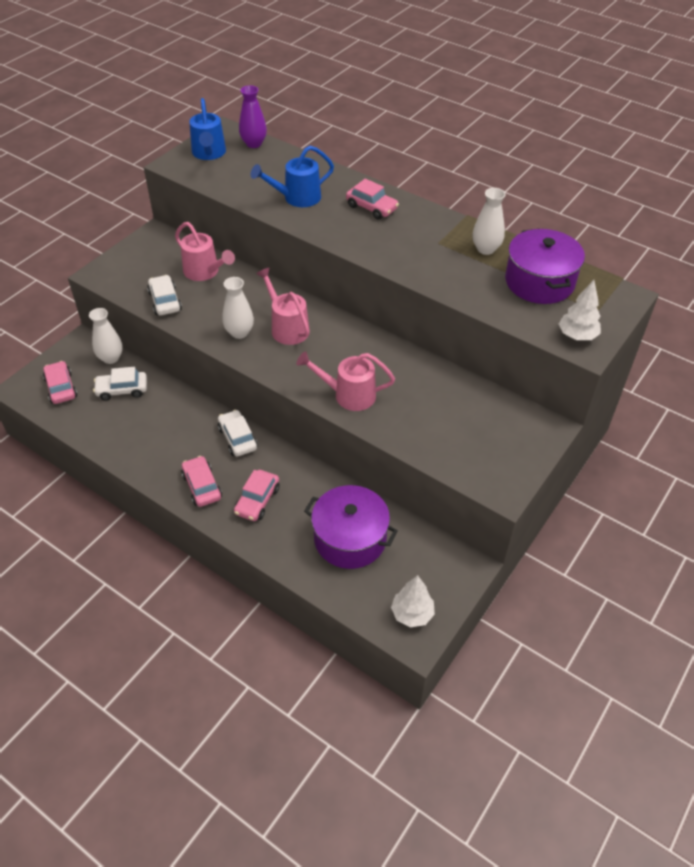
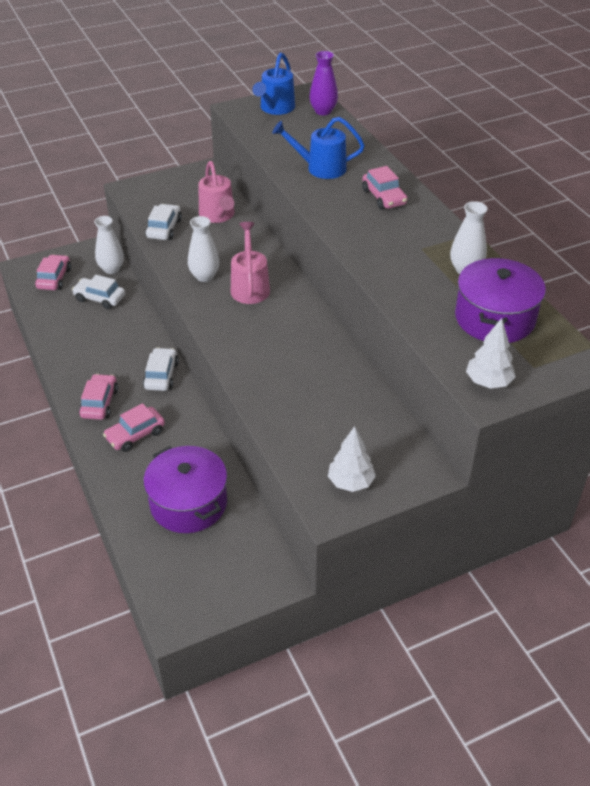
camera: 30 degrees right, 5 degrees down
pink watering can [296,351,395,411] -> none
white tree [391,575,435,628] -> white tree moved to [328,426,376,492]

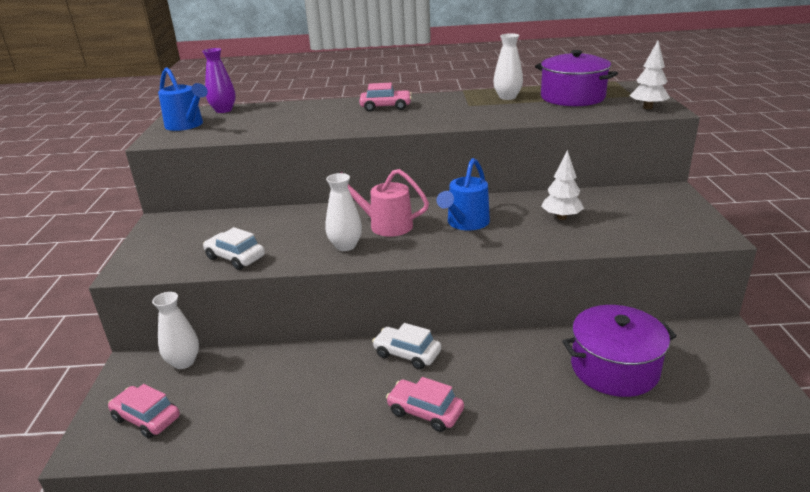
camera: 65 degrees left, 15 degrees down
white car [72,275,125,309] -> none
pink car [103,403,165,452] -> none
pink watering can [198,161,235,223] -> none
blue watering can [272,117,365,179] -> blue watering can moved to [437,158,490,230]
white tree [328,426,376,492] -> white tree moved to [541,150,584,220]

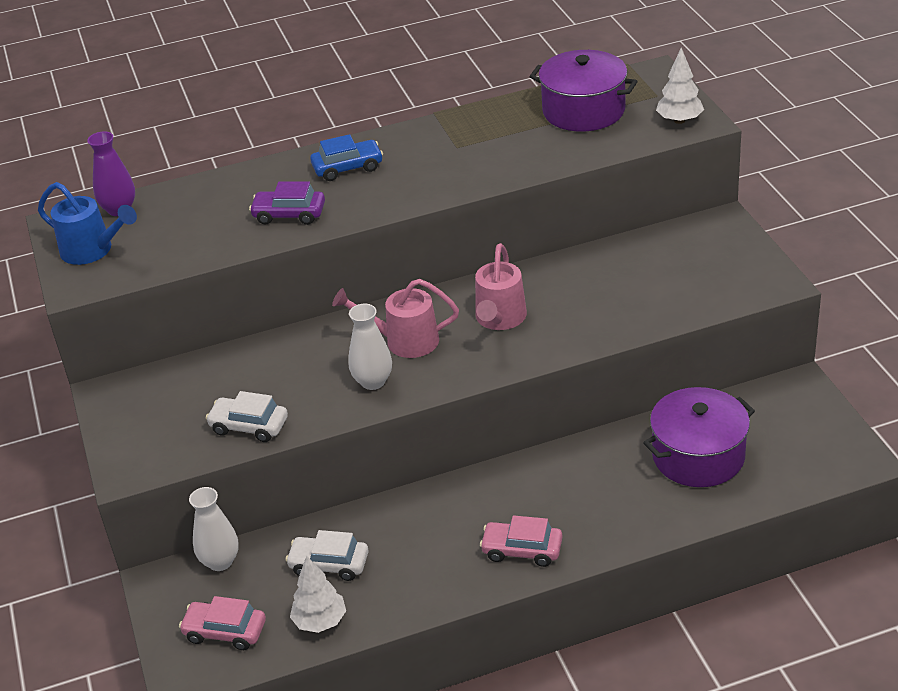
camera: 15 degrees left, 10 degrees up
pink car [359,83,412,112] -> blue car [310,134,383,181]
white car [372,323,441,369] -> white car moved to [285,530,369,581]
blue watering can [437,158,490,230] -> pink watering can [475,243,527,330]
white vase [493,33,523,100] -> none
white tree [541,150,584,220] -> white tree moved to [290,556,346,633]
none -> purple car [249,181,325,225]

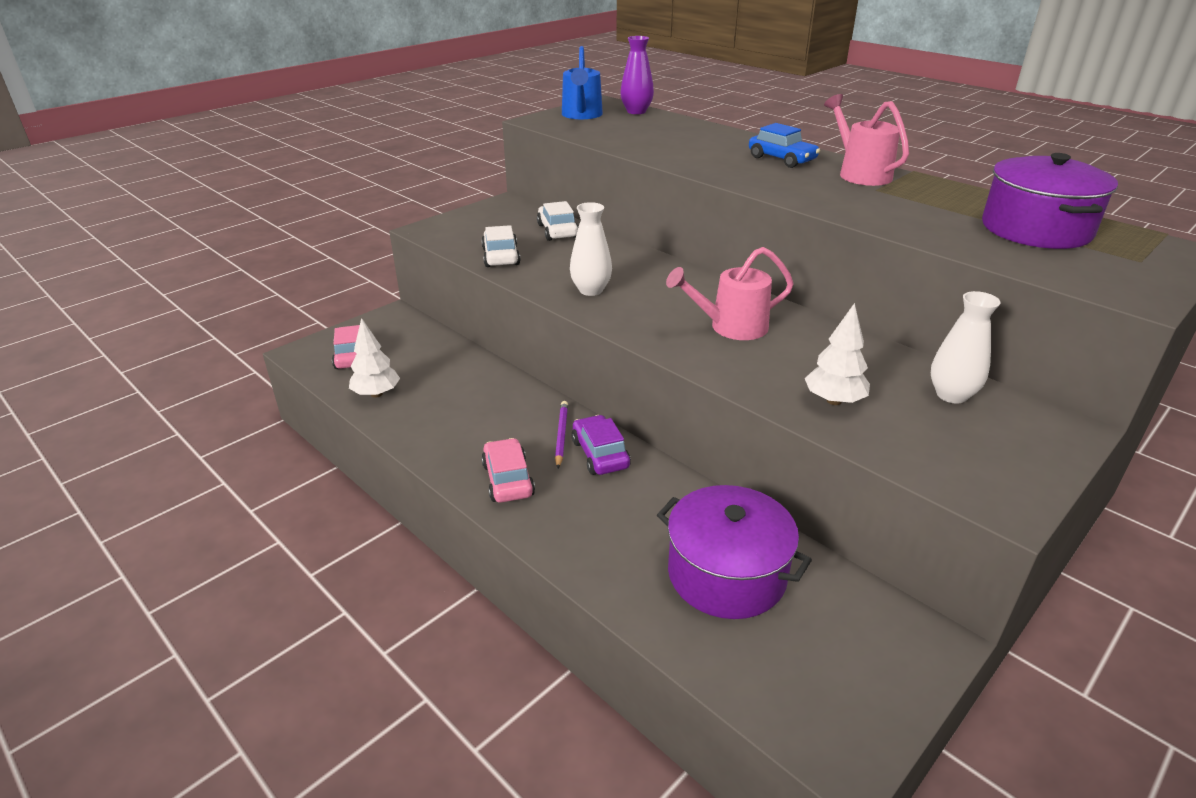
camera: 60 degrees right, 5 degrees down
white vase [189,487,239,571] -> white vase moved to [931,291,1001,404]
purple car [249,181,325,225] -> purple car moved to [572,415,631,475]
white car [285,530,369,581] -> white car moved to [537,201,578,241]
pink watering can [332,279,459,358] -> pink watering can moved to [824,94,909,186]
white tree [656,48,704,124] -> white tree moved to [805,303,870,405]
none -> purple pencil [555,401,568,468]

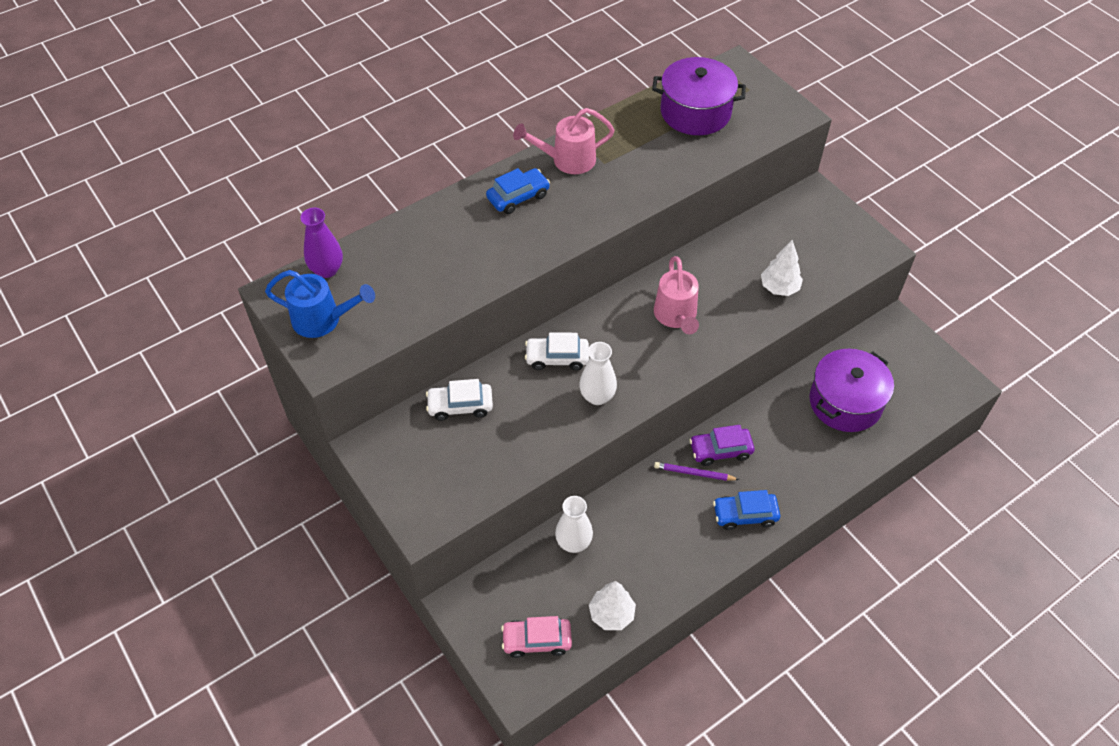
camera: 80 degrees left, 20 degrees up
white car [481,225,521,267] -> white car moved to [525,332,589,371]
pink car [481,438,535,503] -> blue car [713,490,780,530]
white vase [931,291,1001,404] -> white vase moved to [555,496,593,553]

